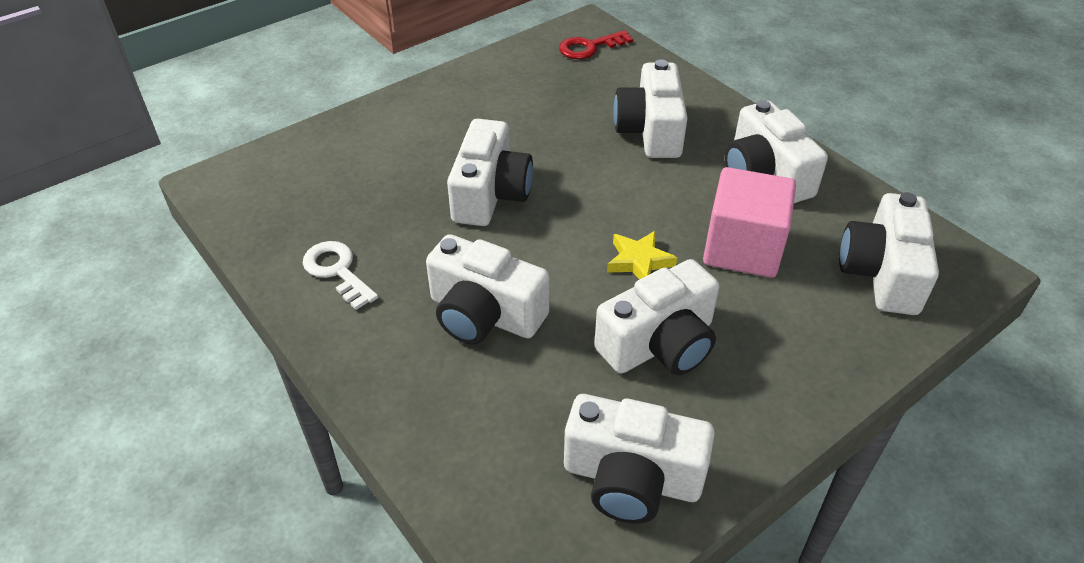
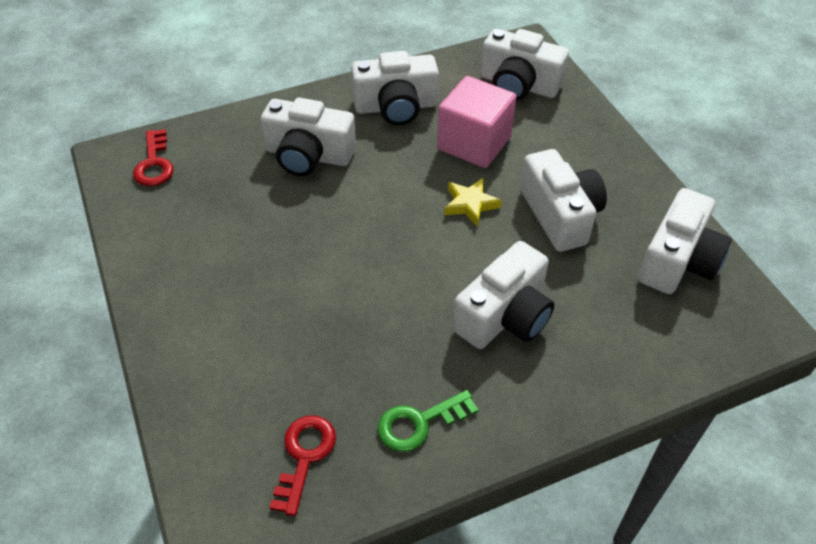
camera: 75 degrees left, 5 degrees up
white key [303,241,378,310] -> green key [378,390,478,452]
white camera [447,119,533,226] -> none
none -> red key [269,416,336,516]

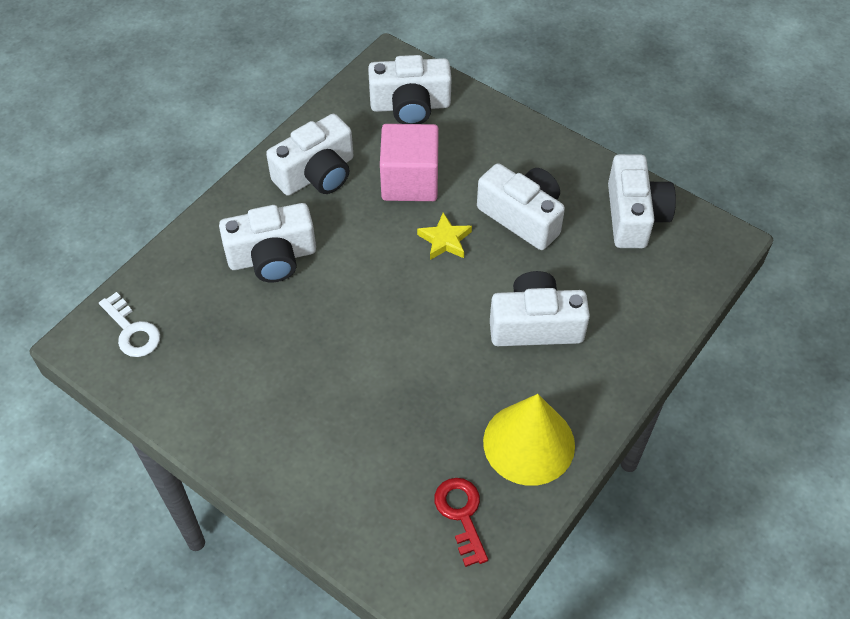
camera: 30 degrees left, 5 degrees up
red key [133,129,174,186] -> white key [99,292,160,357]
green key [378,390,478,452] -> yellow cone [483,394,575,486]
white camera [453,241,555,349] -> white camera turned 105 degrees counterclockwise [490,271,590,346]

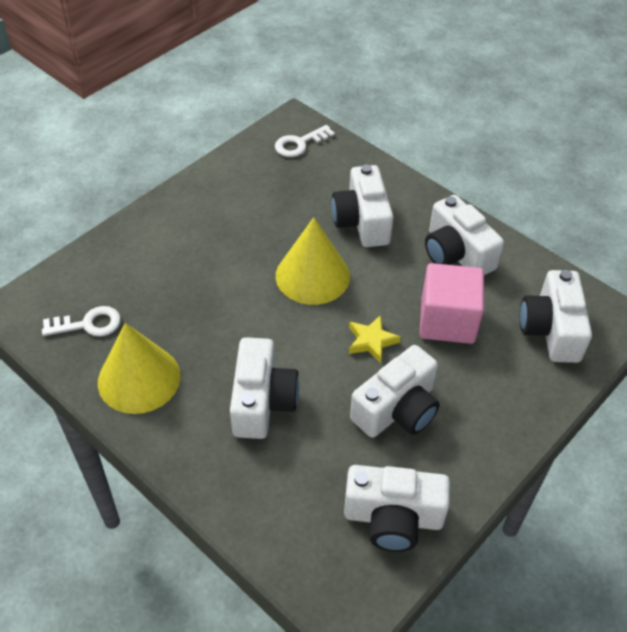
camera: 95 degrees right, 5 degrees down
red key [434,478,488,567] -> white key [42,306,121,337]
none -> yellow cone [276,217,350,305]

